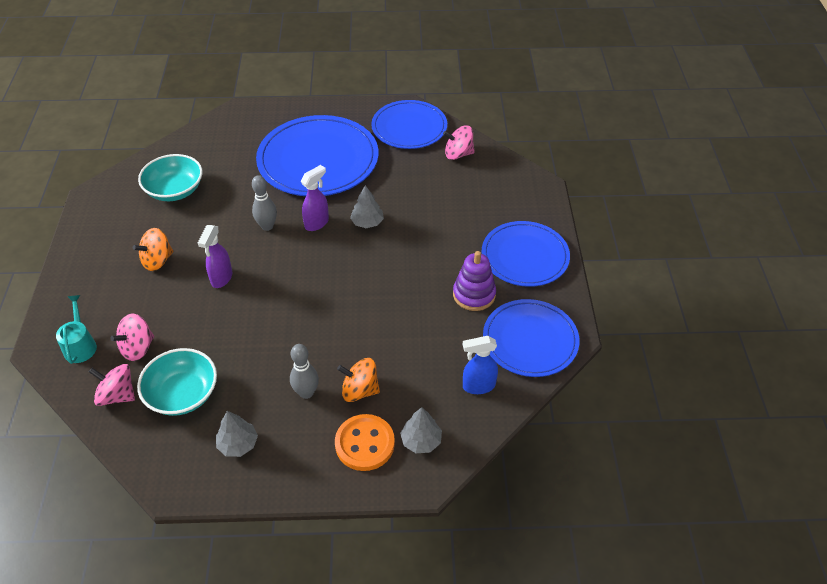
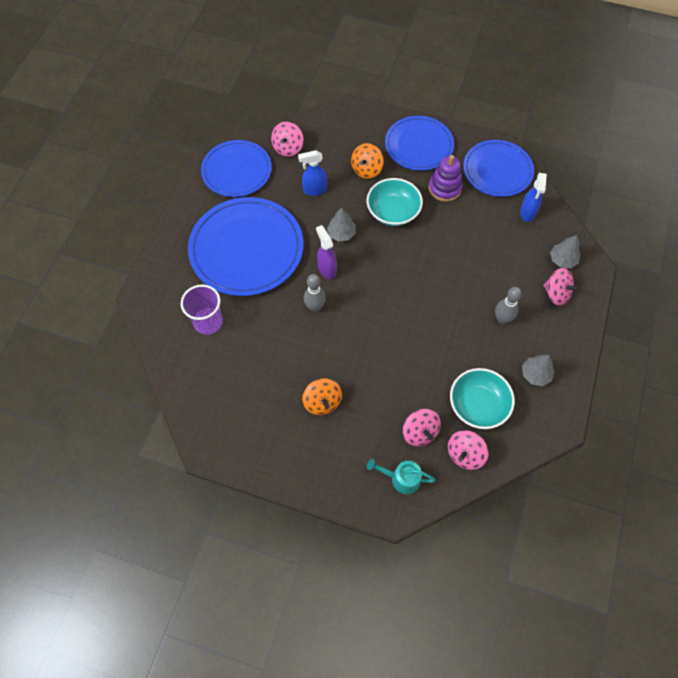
camera: 70 degrees left, 15 degrees up
turquoise bowl [138,154,203,201] -> turquoise bowl moved to [367,178,423,226]
purple spray bottle [198,225,232,288] -> none
orange button [335,414,395,471] -> pink spinning top [543,268,579,306]
orange spinning top [337,358,380,402] -> orange spinning top moved to [351,143,384,179]
none -> purple cup [181,284,223,335]
none -> blue spray bottle [298,150,327,196]

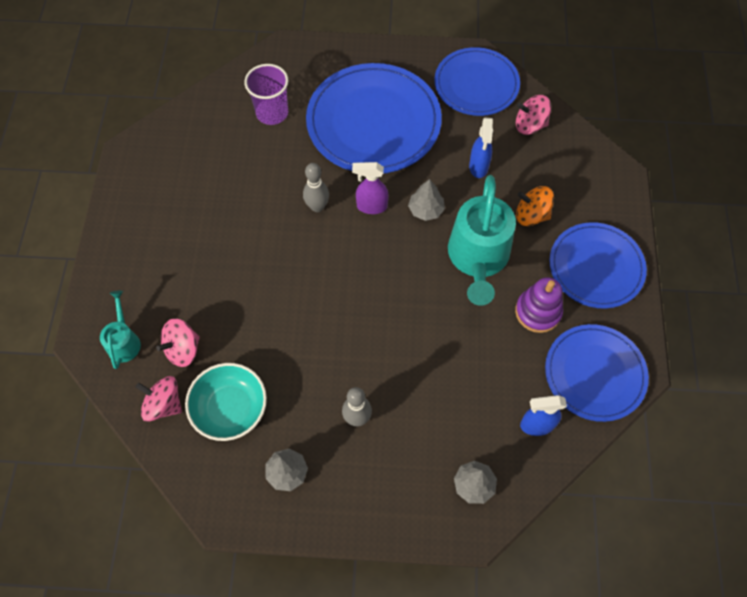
camera: 75 degrees right, 0 degrees up
blue spray bottle [298,150,327,196] -> blue spray bottle turned 150 degrees counterclockwise [469,117,493,178]
orange spinning top [302,378,342,415] -> none
purple spray bottle [316,225,337,279] -> purple spray bottle turned 135 degrees counterclockwise [352,162,389,214]
turquoise bowl [367,178,423,226] -> turquoise watering can [448,175,516,306]
pink spinning top [543,268,579,306] -> none

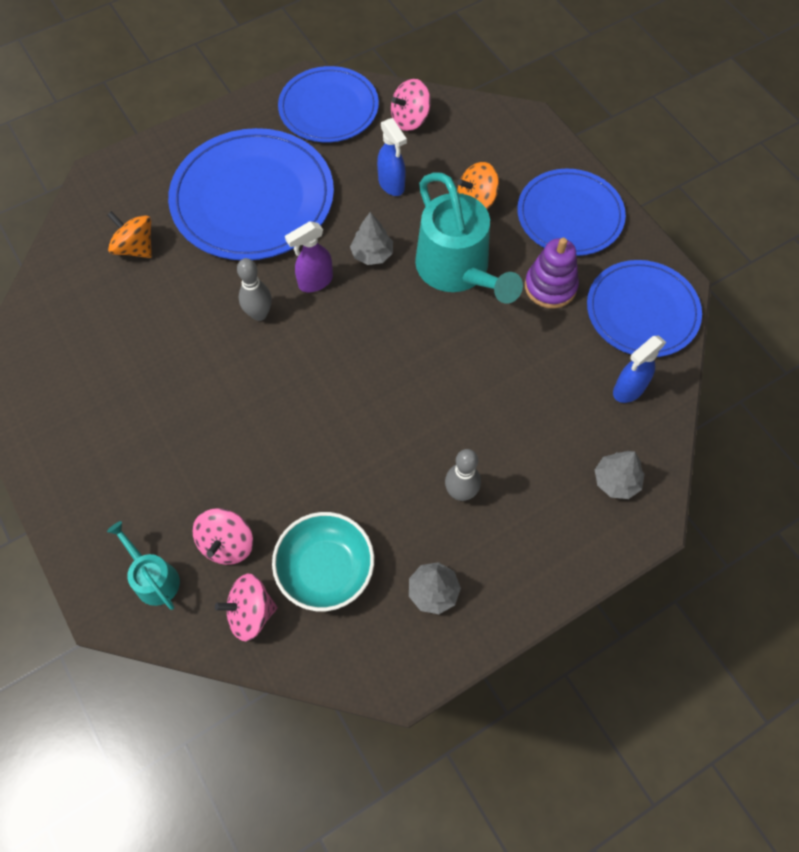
camera: 35 degrees left, 0 degrees up
purple cup [244,64,288,125] -> orange spinning top [107,211,152,258]

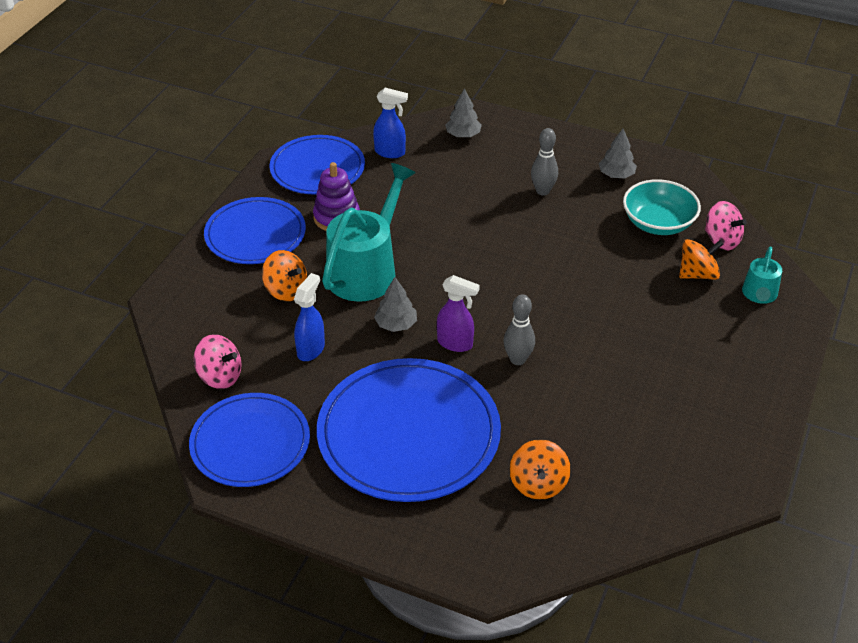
camera: 125 degrees left, 20 degrees down
pink spinning top [192,508,253,565] -> orange spinning top [679,239,724,280]

